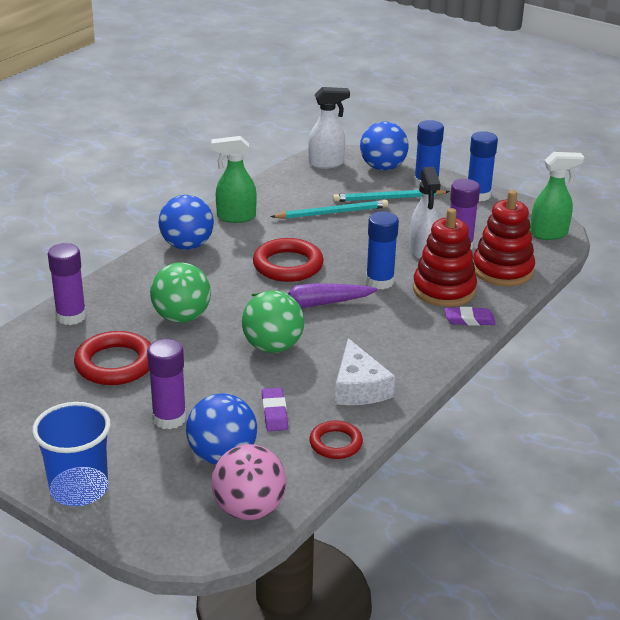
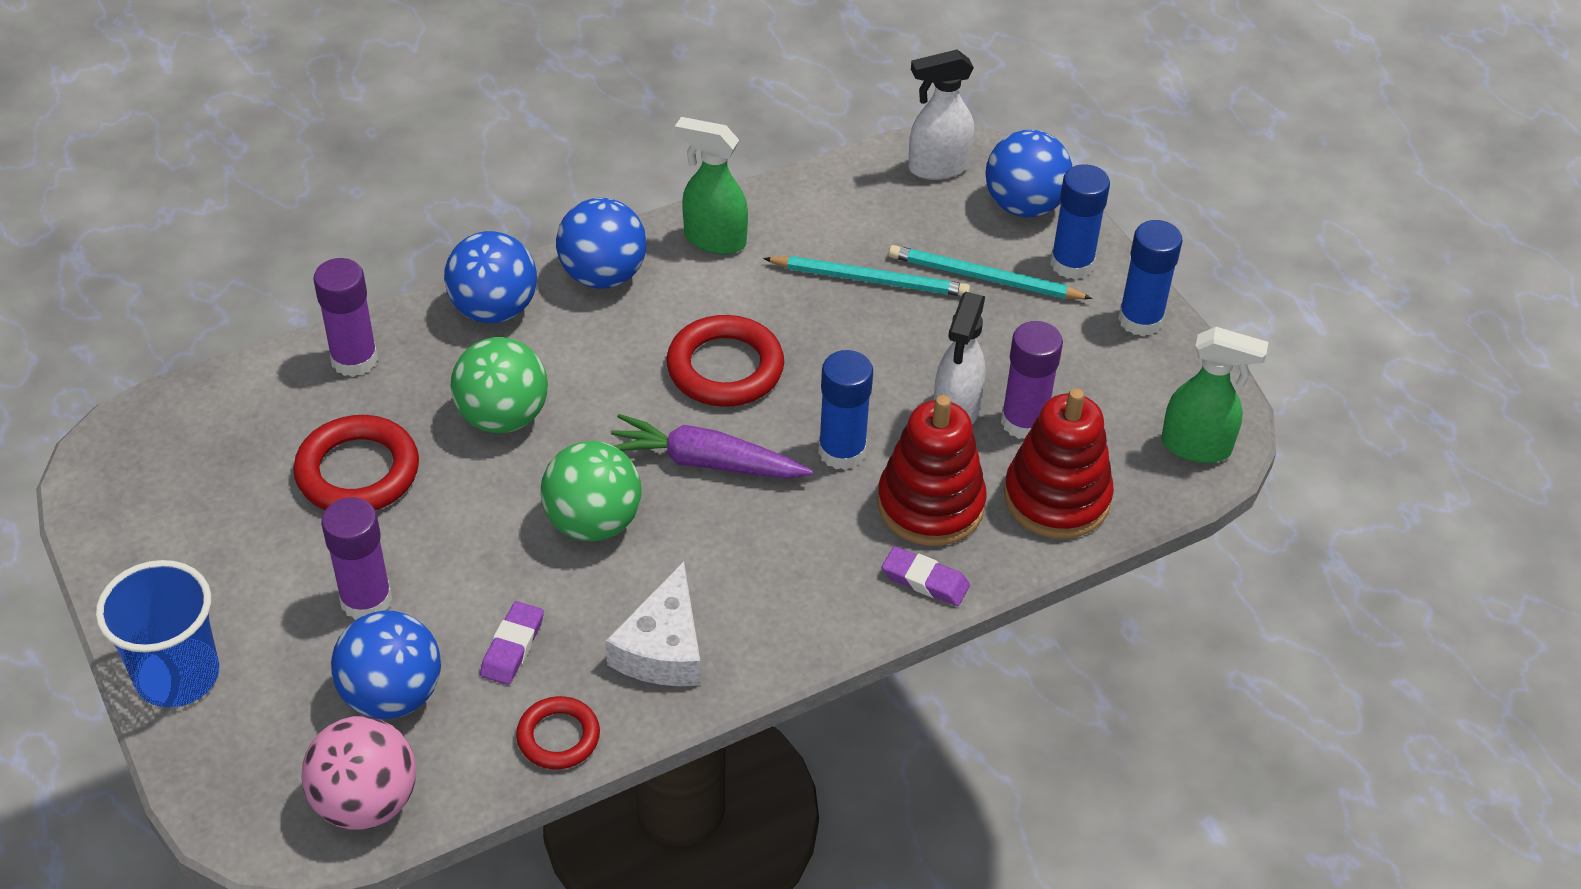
camera: 25 degrees right, 15 degrees up
white spray bottle [308,87,350,169] -> white spray bottle turned 150 degrees clockwise [908,50,974,180]
none -> blue ball [444,231,537,323]

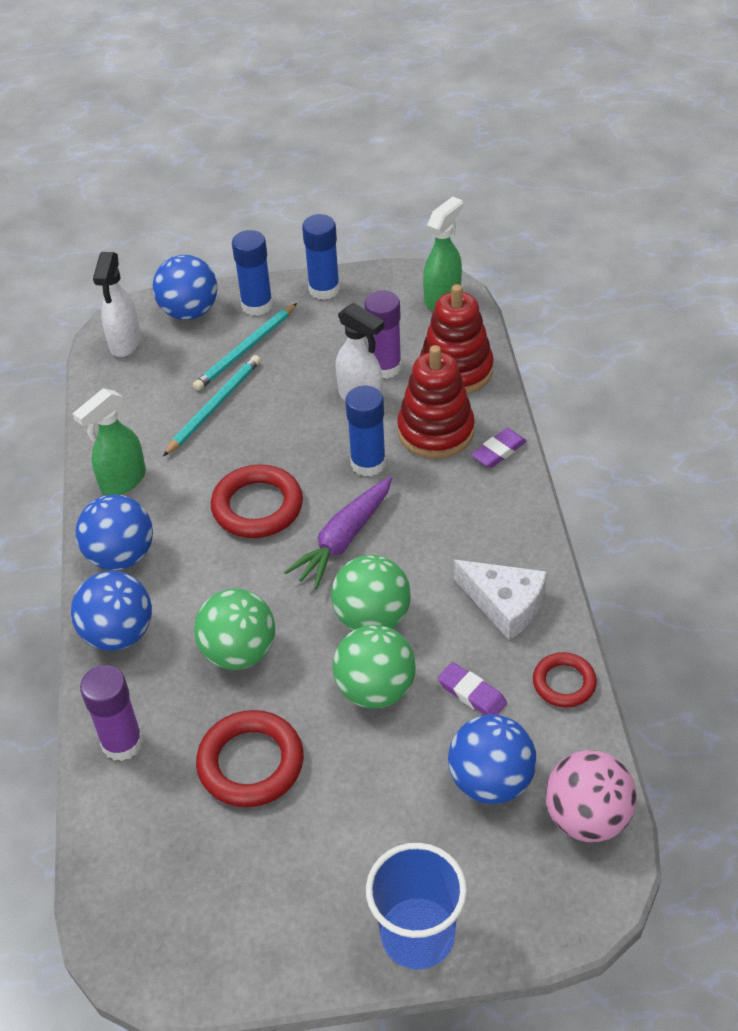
camera: 65 degrees left, 0 degrees up
purple glue stick [321,497,392,620] -> none
none -> green ball [333,625,416,709]

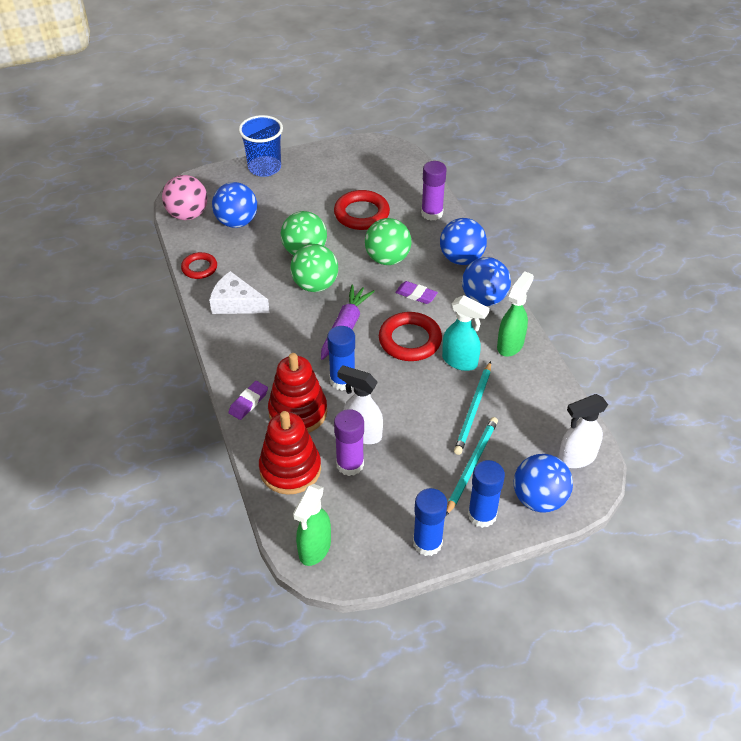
camera: 165 degrees right, 0 degrees up
white spray bottle [93,252,141,357] -> white spray bottle turned 105 degrees counterclockwise [558,394,608,468]
purple eraser [438,662,507,715] -> purple eraser moved to [395,281,438,304]
none -> turquoise spray bottle [442,295,490,371]

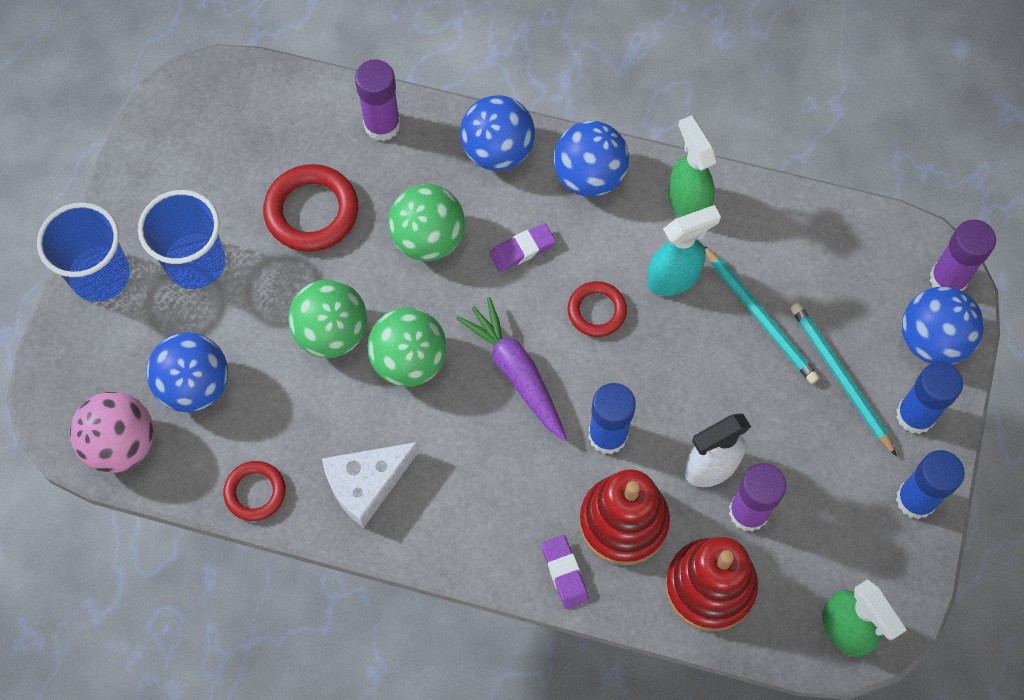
camera: 55 degrees left, 20 degrees up
red ring [379,312,442,361] -> red ring [568,281,627,337], size x0.61
white spray bottle [558,394,608,468] -> none
none -> blue cup [138,190,225,289]
none -> purple glue stick [930,219,996,291]

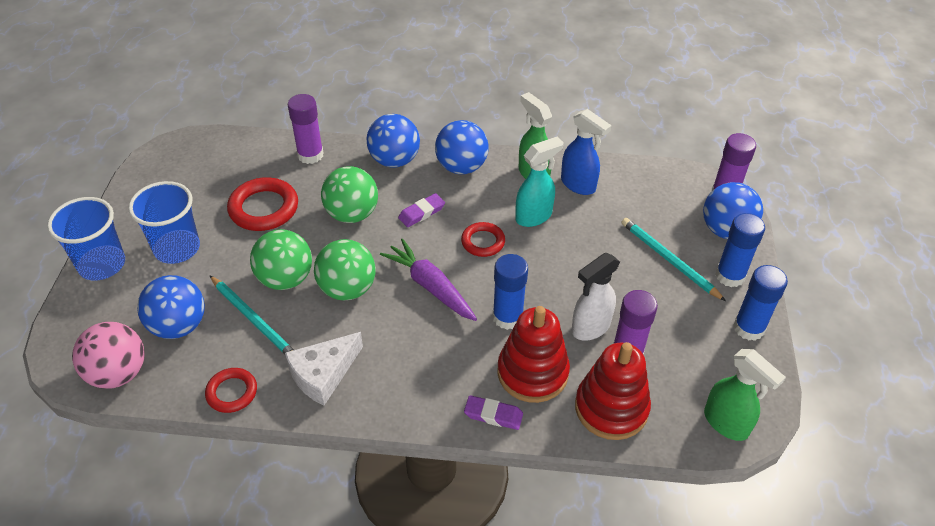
camera: 10 degrees left, 20 degrees down
purple eraser [541,535,589,609] -> purple eraser turned 45 degrees counterclockwise [464,395,523,430]
turquoise pencil [703,245,819,384] -> turquoise pencil moved to [210,276,294,354]
none -> blue spray bottle [561,109,612,195]

